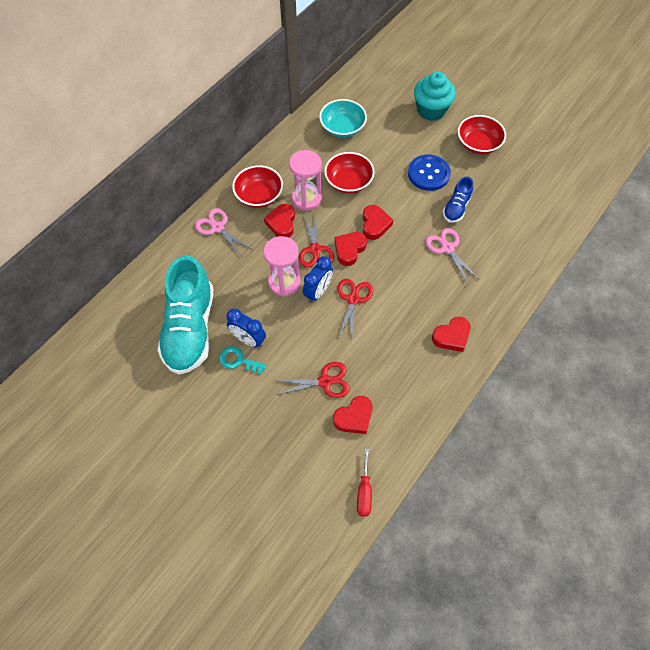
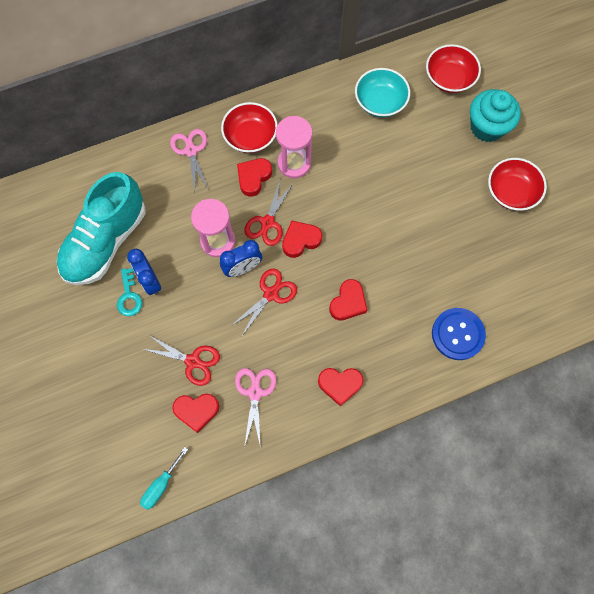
camera: 30 degrees right, 10 degrees up
turquoise key [219,346,266,375] -> turquoise key turned 150 degrees counterclockwise [117,268,142,316]
red bowl [324,152,375,193] -> red bowl moved to [426,44,481,93]
red screwdriver [357,449,372,517] -> turquoise screwdriver [140,447,188,510]
red heart [363,205,393,240] -> red heart moved to [329,279,367,321]
blue button [408,154,451,191] -> blue button moved to [432,308,486,360]
pink scissors [426,228,479,284] -> pink scissors moved to [235,368,276,448]
blue shoe [443,176,473,223] -> none

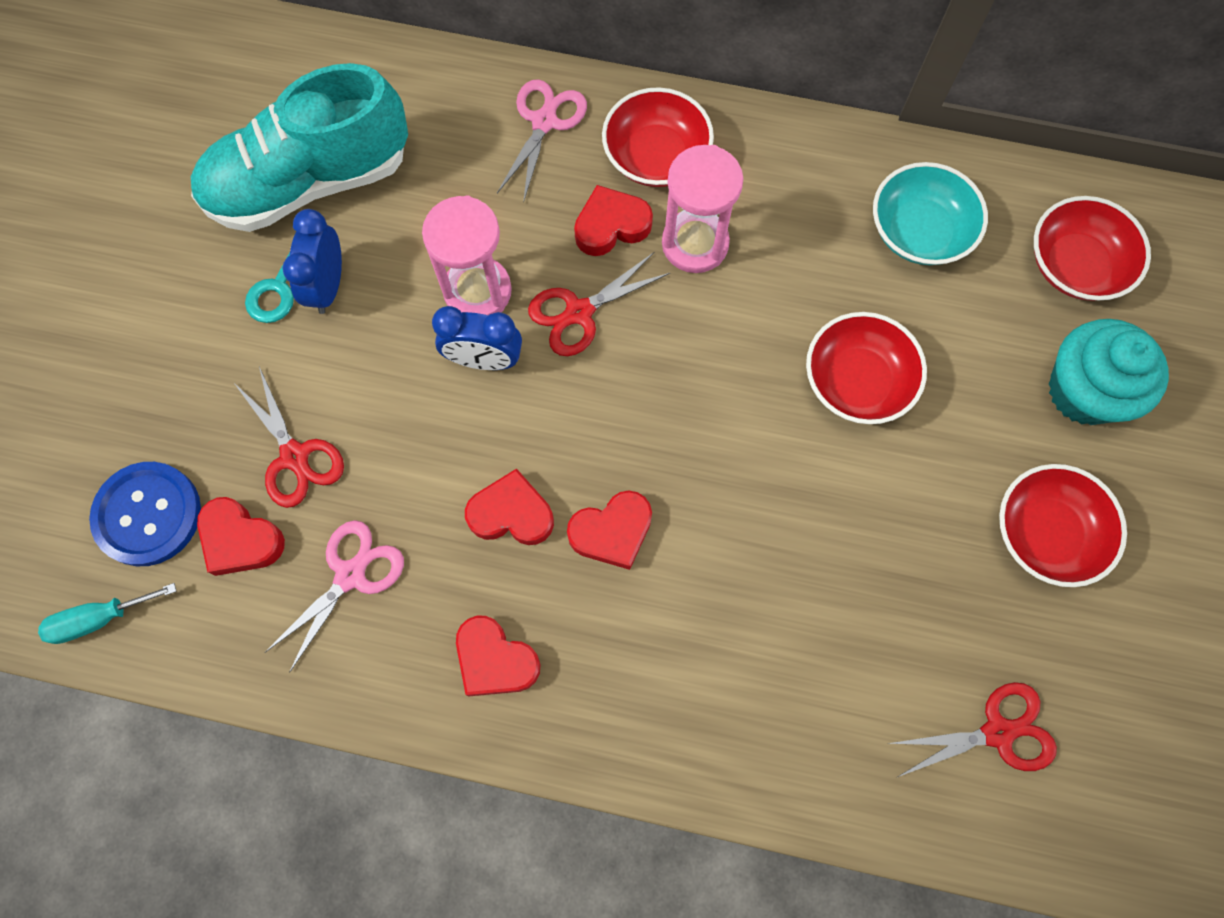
camera: 35 degrees right, 0 degrees up
red scissors [231,269,297,337] -> red scissors moved to [887,682,1057,777]
red heart [282,221,322,258] -> red heart moved to [465,469,554,545]
blue button [432,308,486,360] -> blue button moved to [89,462,201,566]
none -> red bowl [806,312,927,424]

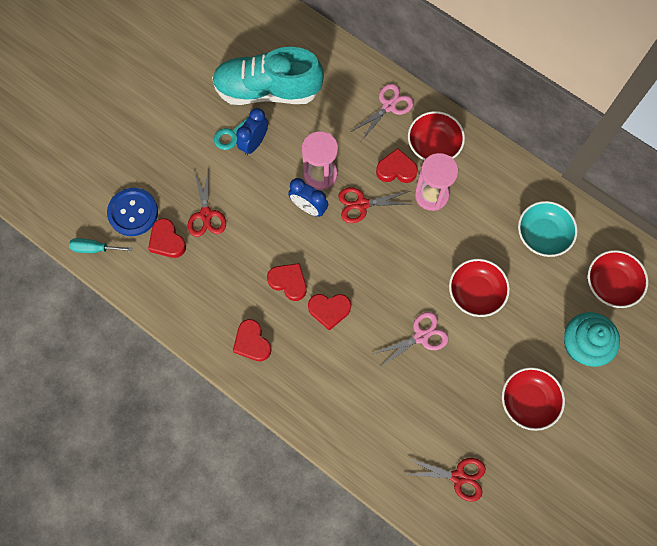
camera: 25 degrees right, 0 degrees up
pink scissors [264,520,404,673] -> pink scissors moved to [373,312,449,367]

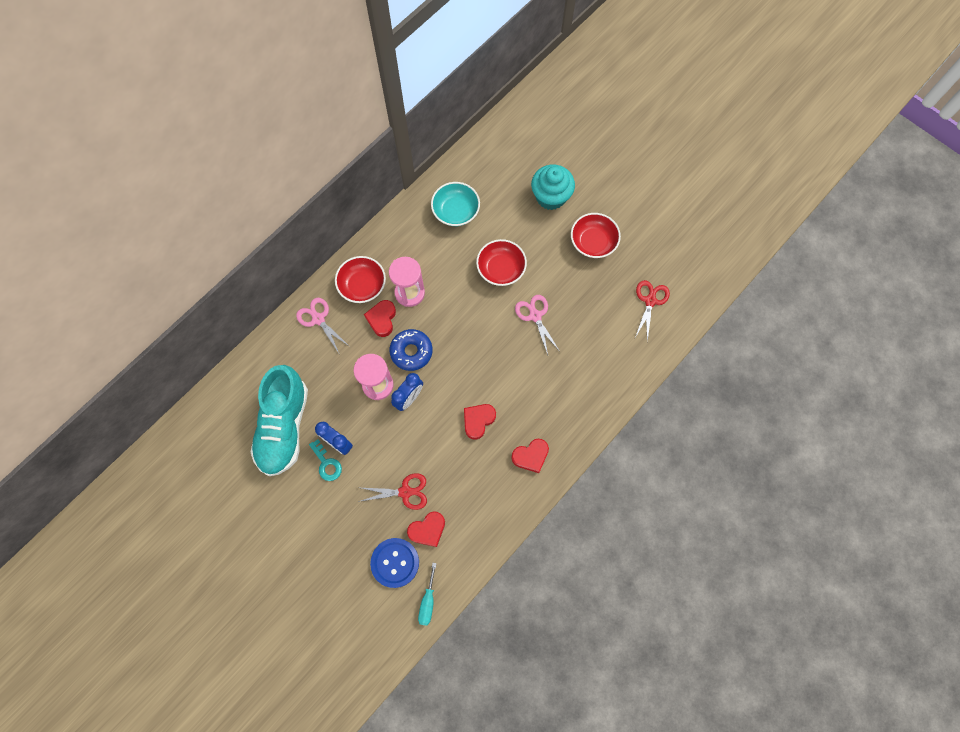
camera: 85 degrees left, 0 degrees up
red heart [308,294,351,331] -> none
red scissors [338,187,410,223] -> blue donut [390,329,432,371]
red bowl [588,250,648,308] -> none

